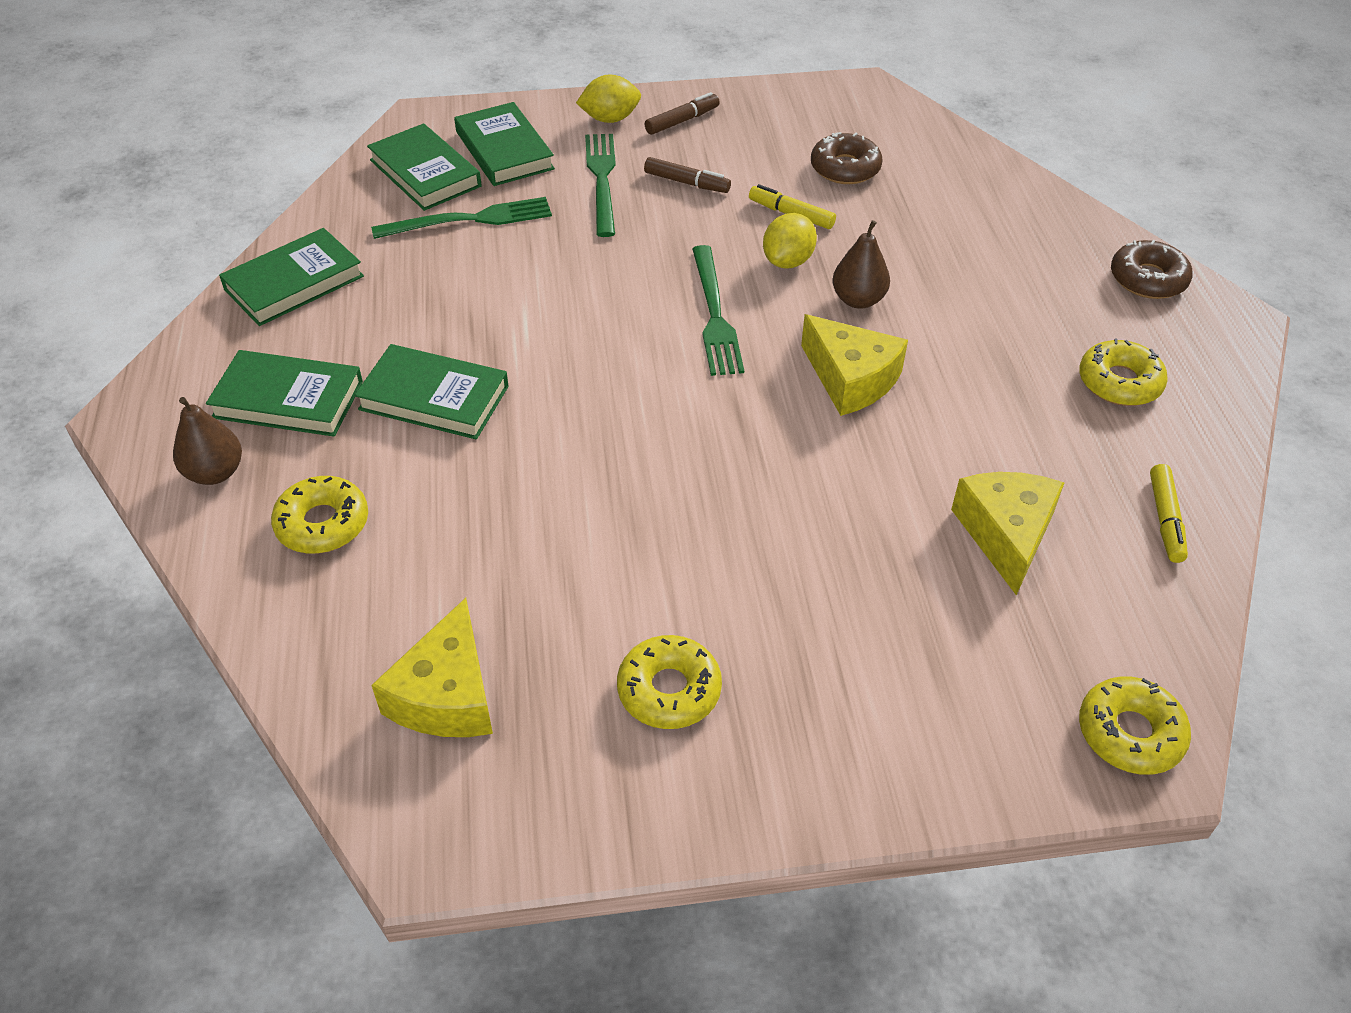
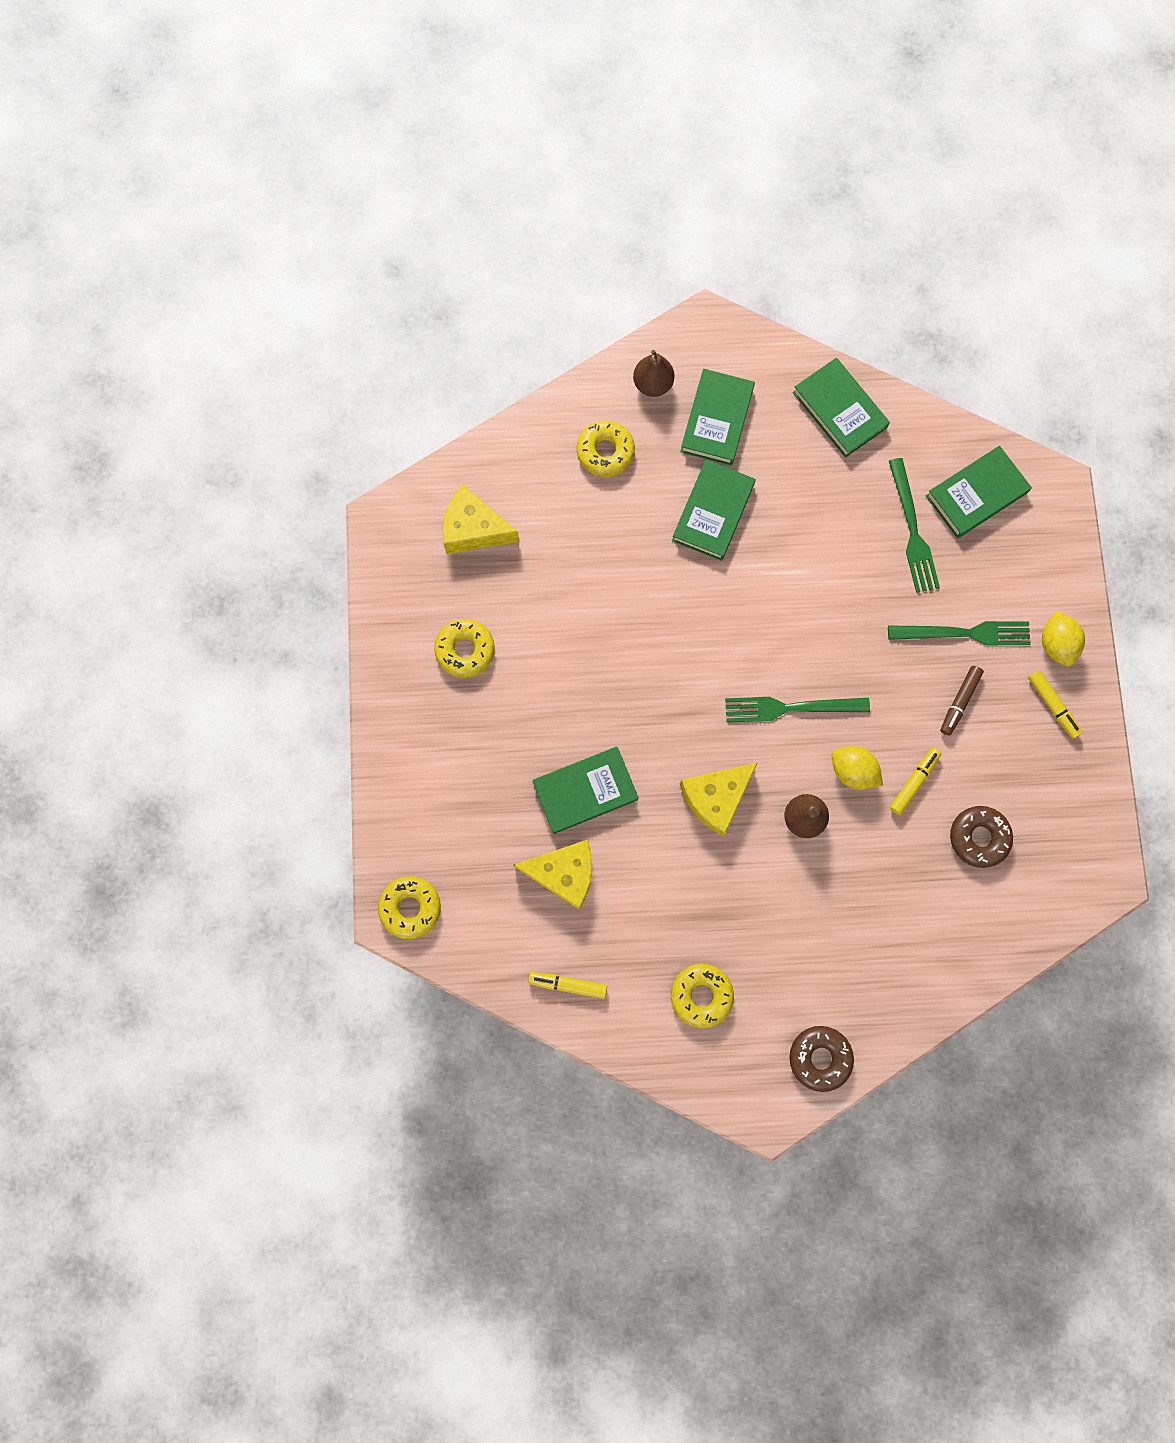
camera: 95 degrees right, 30 degrees up
green book [454,102,555,186] -> green book moved to [532,747,639,834]
brown marker [645,92,720,135] -> yellow marker [1028,670,1082,738]

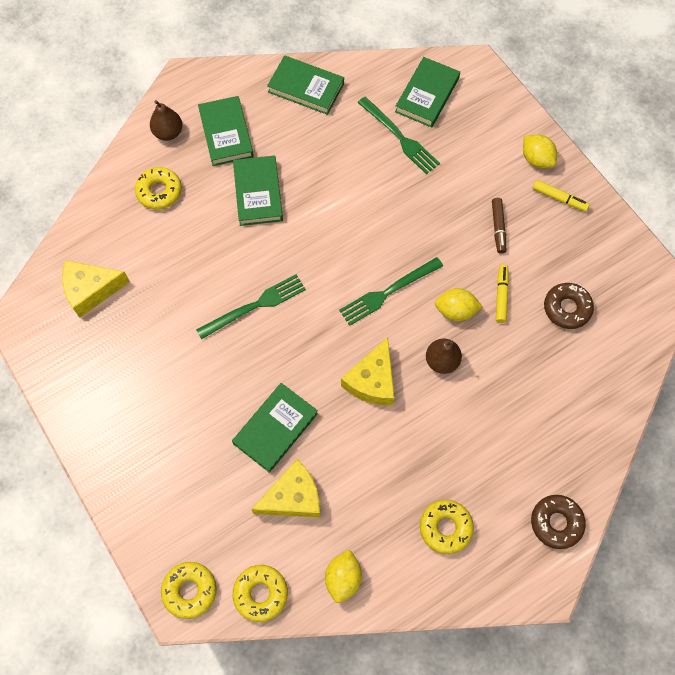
camera: 30 degrees left, 10 degrees down
yellow donut [434,619,495,678] -> yellow donut moved to [233,565,288,622]
yellow marker [528,972,607,999] -> yellow lemon [325,549,362,603]
green fork [888,621,1031,645] -> green fork moved to [196,274,306,339]

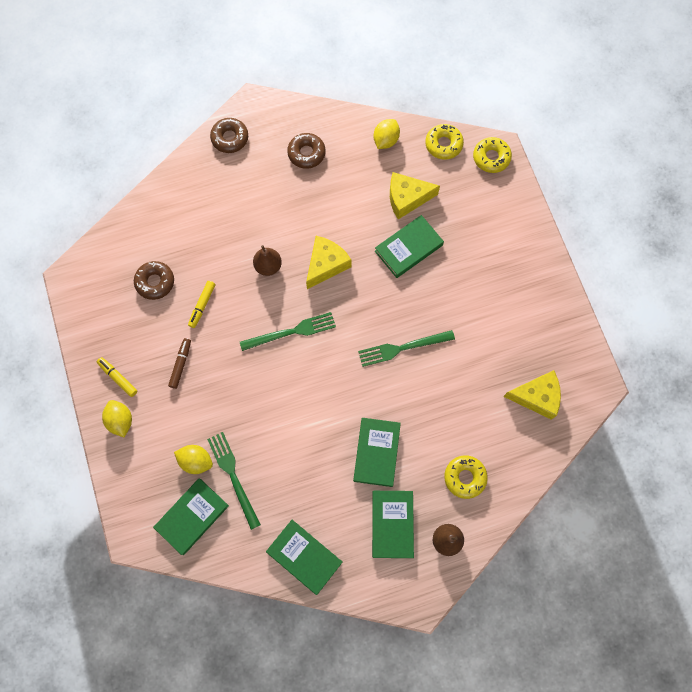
camera: 165 degrees left, 5 degrees up
yellow donut [420,500,474,554] -> brown donut [287,133,326,169]
yellow lemon [435,288,483,321] -> yellow lemon moved to [174,445,213,474]

